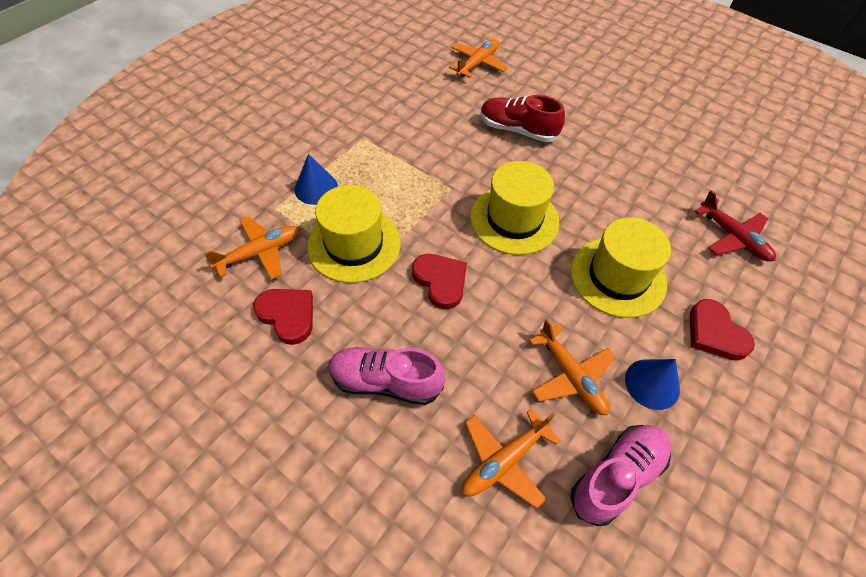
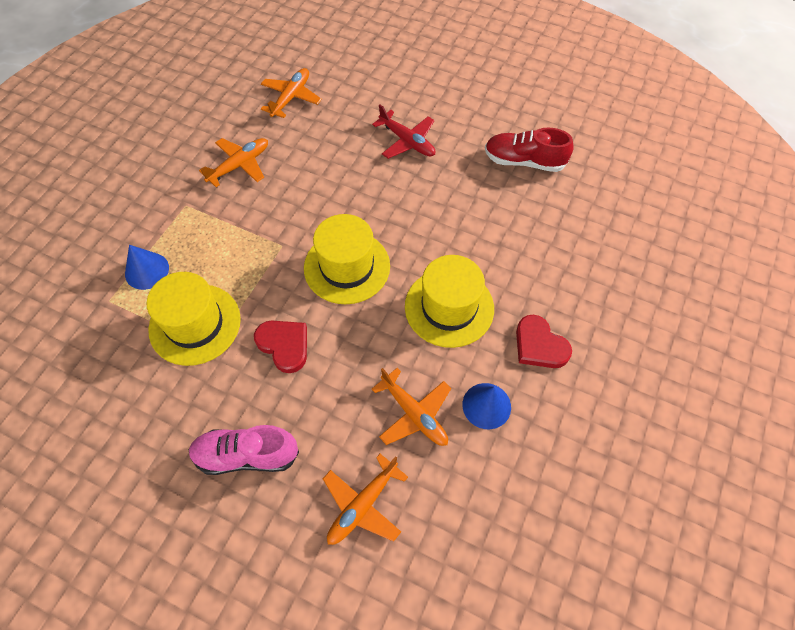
camera: 10 degrees left, 5 degrees up
orange plane [204,217,300,280] -> orange plane moved to [199,138,268,187]
red heart [253,289,313,345] -> none
red shoe [481,95,565,142] -> red shoe moved to [485,128,574,172]
pink shoe [571,425,671,526] -> none
red plane [694,190,776,261] -> red plane moved to [372,104,435,159]

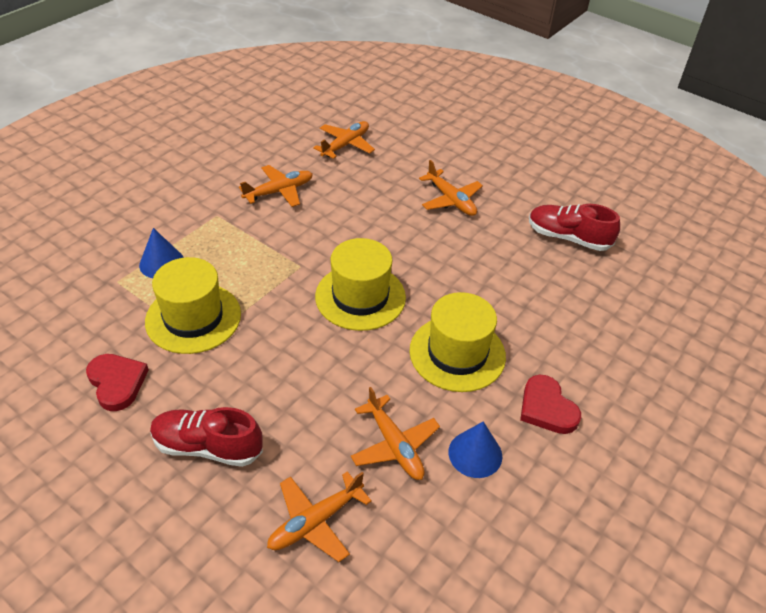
camera: 10 degrees right, 15 degrees down
pink shoe [189,425,299,475] -> red shoe [150,407,263,467]
red heart [254,321,307,373] -> red heart moved to [86,354,149,411]
red plane [372,104,435,159] -> orange plane [419,160,483,216]

